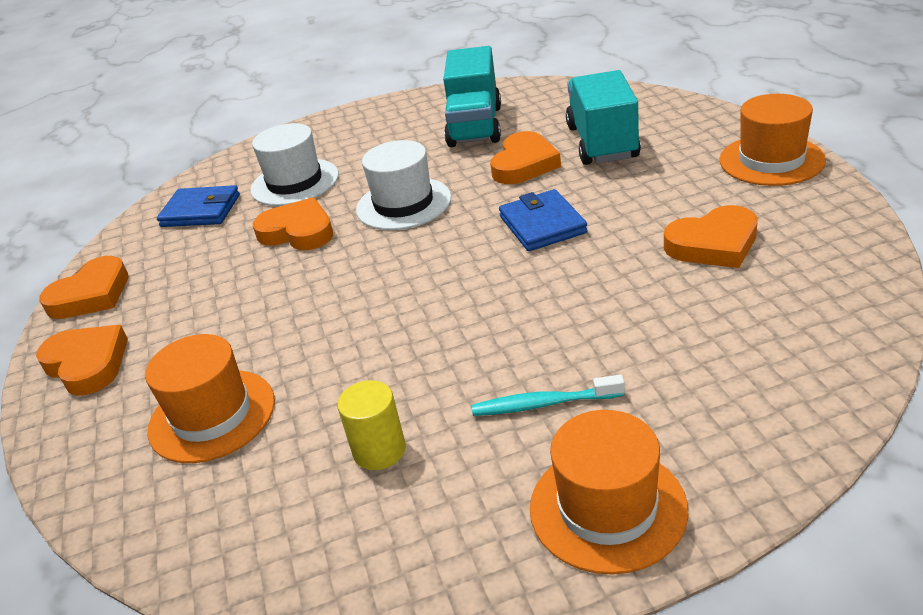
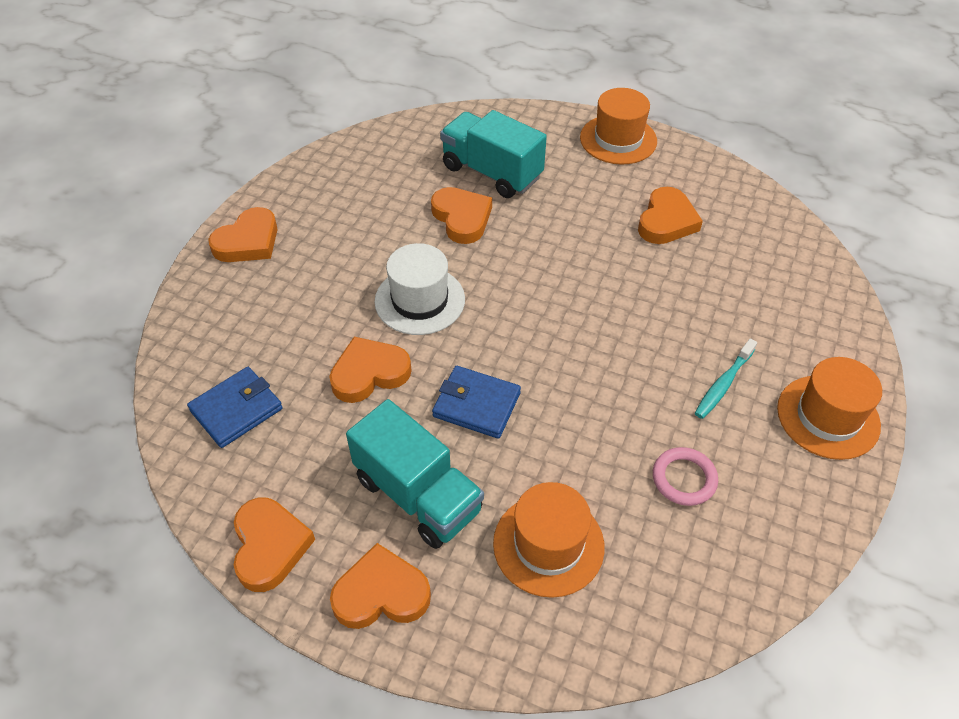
camera: 55 degrees left, 15 degrees up
white hat [250,123,339,206] -> none
yellow cylinder [337,380,406,470] -> pink ring [653,447,718,506]
turquoise truck [443,46,501,147] -> turquoise truck moved to [346,399,484,549]
blue wallet [499,189,588,251] -> blue wallet moved to [432,366,521,439]
none -> orange heart [208,207,277,262]

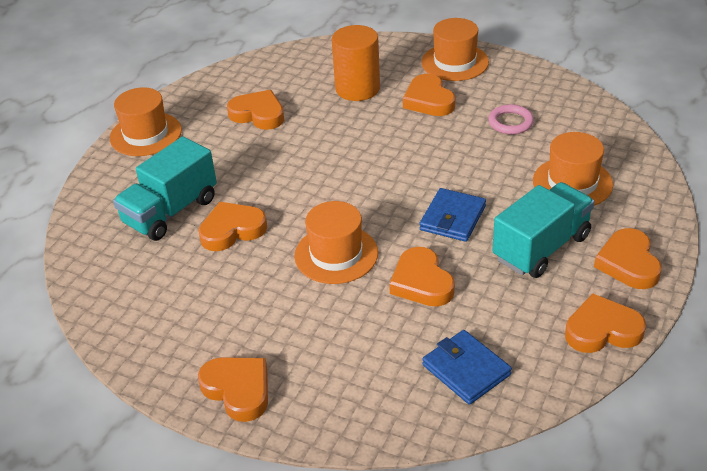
camera: 85 degrees left, 10 degrees down
white hat [375,243,465,335] -> orange hat [294,201,378,284]
turquoise toothbrush [695,338,757,419] -> orange heart [403,74,455,116]
none -> orange cylinder [332,25,380,101]

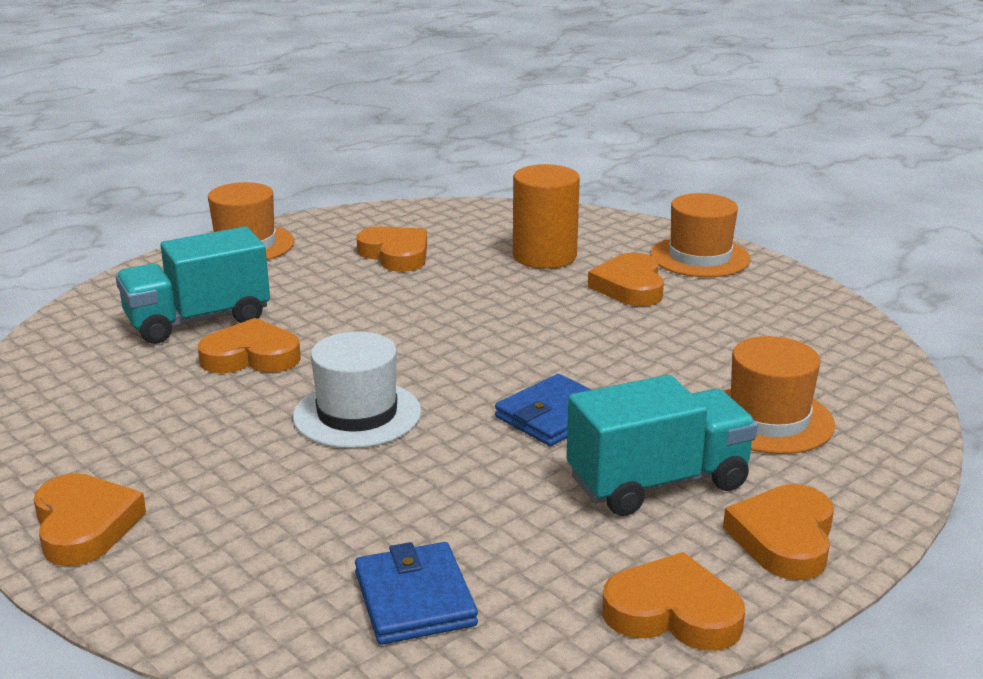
camera: 20 degrees right, 15 degrees down
orange hat [294,201,378,284] -> white hat [293,331,421,448]
orange heart [389,247,455,307] -> none
pink ring [488,104,534,134] -> none

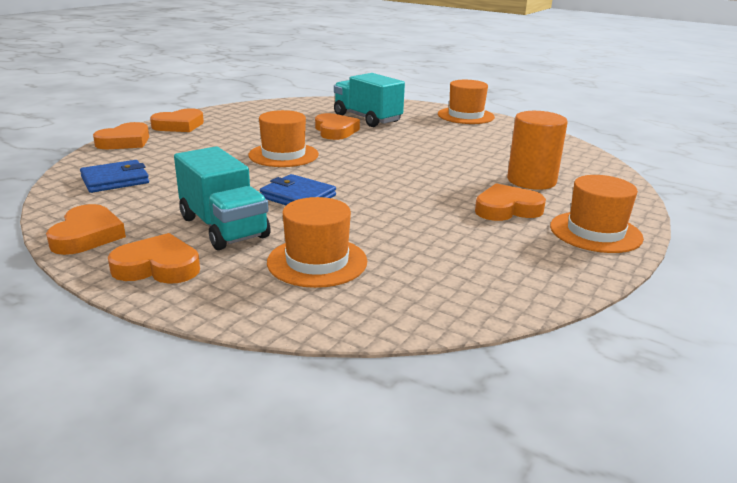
camera: 75 degrees right, 0 degrees up
white hat [293,331,421,448] -> orange hat [249,110,319,167]
orange heart [357,226,427,272] -> orange heart moved to [93,122,149,149]

